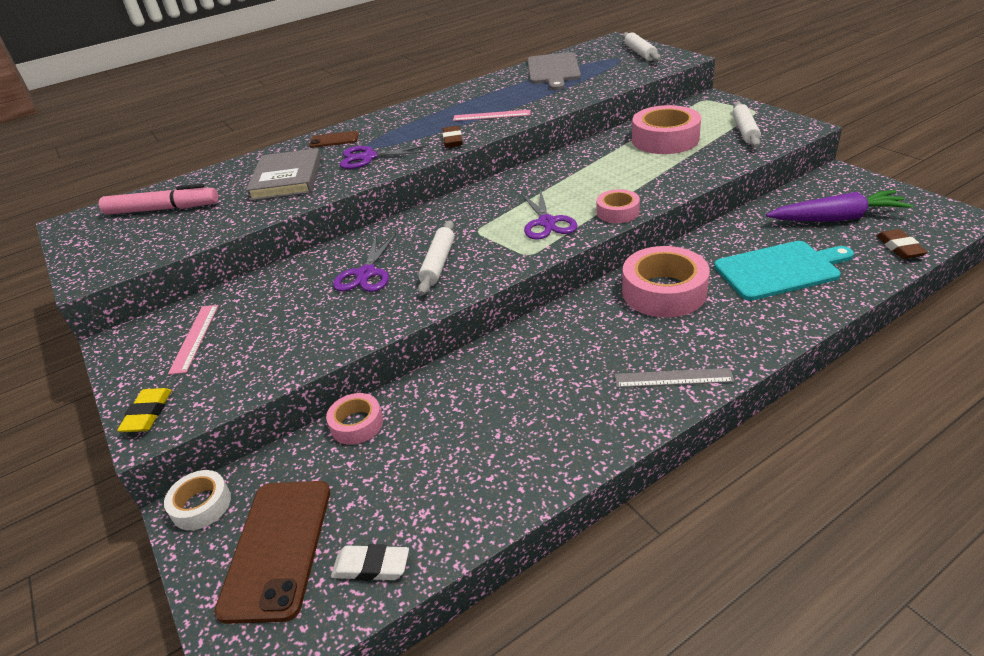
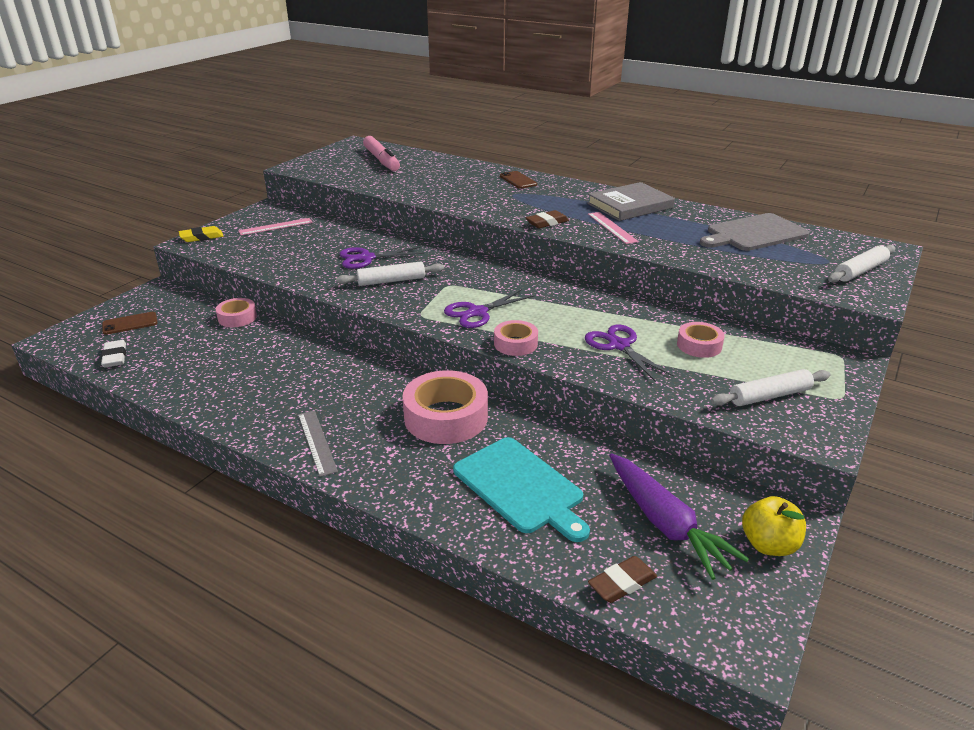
camera: 60 degrees right, 5 degrees down
white tape [164,470,231,530] -> none
brown phone [214,481,330,624] -> brown phone [102,312,157,335], size x0.53
grey book [246,148,321,201] -> grey book moved to [587,182,675,221]
purple scissors [340,145,429,169] -> purple scissors moved to [585,325,674,381]
pink tape [632,105,701,154] -> pink tape [677,322,725,358], size x0.55
none -> yellow apple [742,496,806,556]

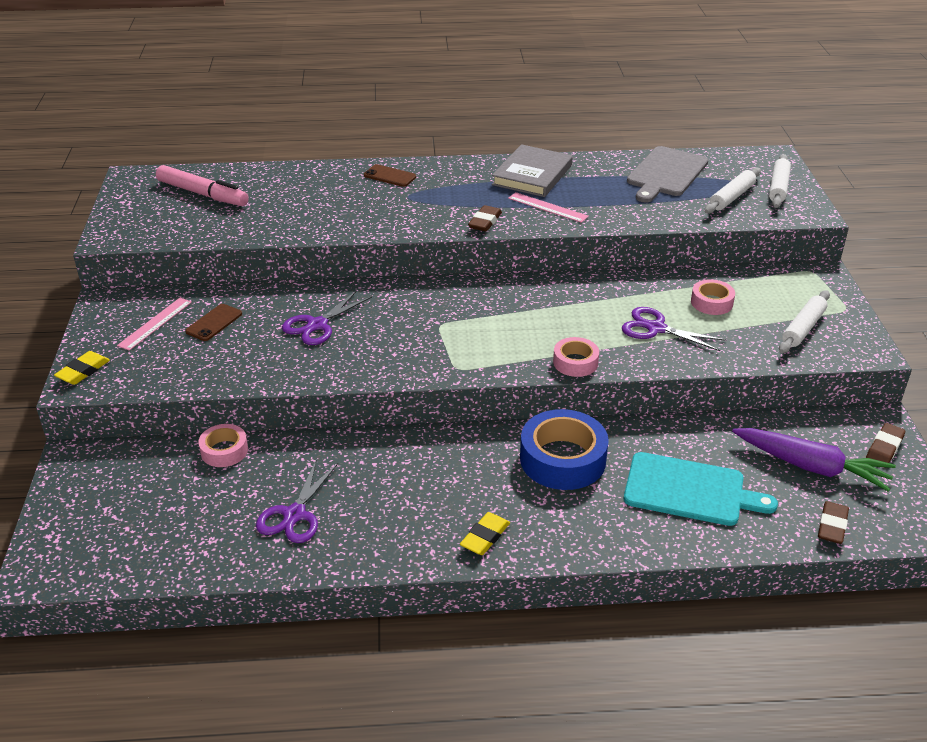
camera: 35 degrees left, 5 degrees up
white eraser [101,340,126,367] -> none
brown phone [102,312,157,335] -> brown phone moved to [185,304,242,341]
grey ruler [298,410,338,477] -> yellow eraser [460,512,510,555]
white rolling pin [336,262,444,286] -> white rolling pin moved to [704,168,761,214]
pink tape [402,370,488,444] -> blue tape [520,409,609,490]
purple scissors [444,289,534,328] -> purple scissors moved to [256,459,338,543]
yellow apple [742,496,806,556] -> brown eraser [866,423,905,468]

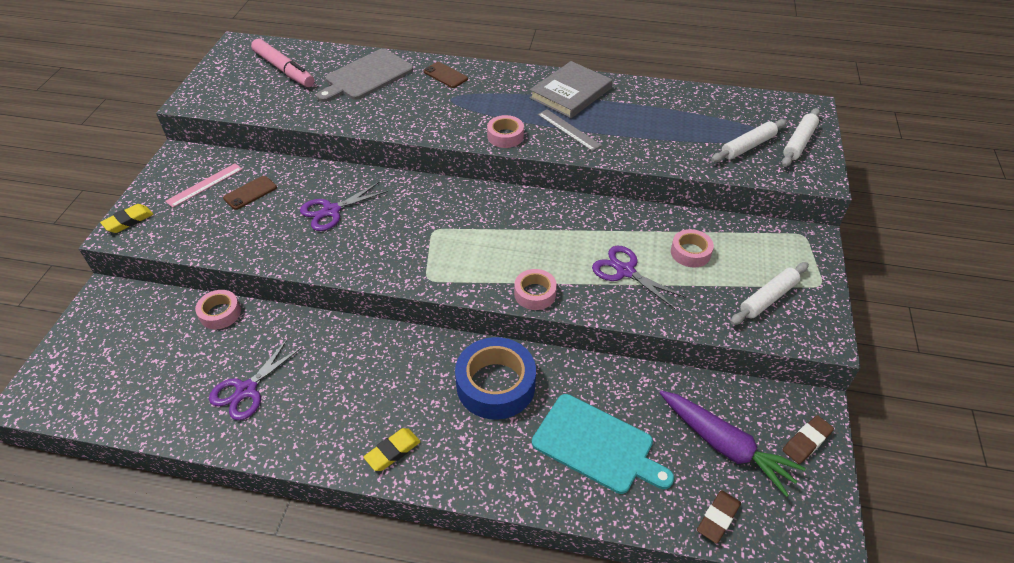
camera: 15 degrees right, 10 degrees up
brown eraser [468,205,502,232] -> pink tape [487,115,524,148]
pink ruler [508,192,589,223] -> grey ruler [538,109,602,151]
grey cutting board [627,146,708,203] -> grey cutting board moved to [317,49,413,102]

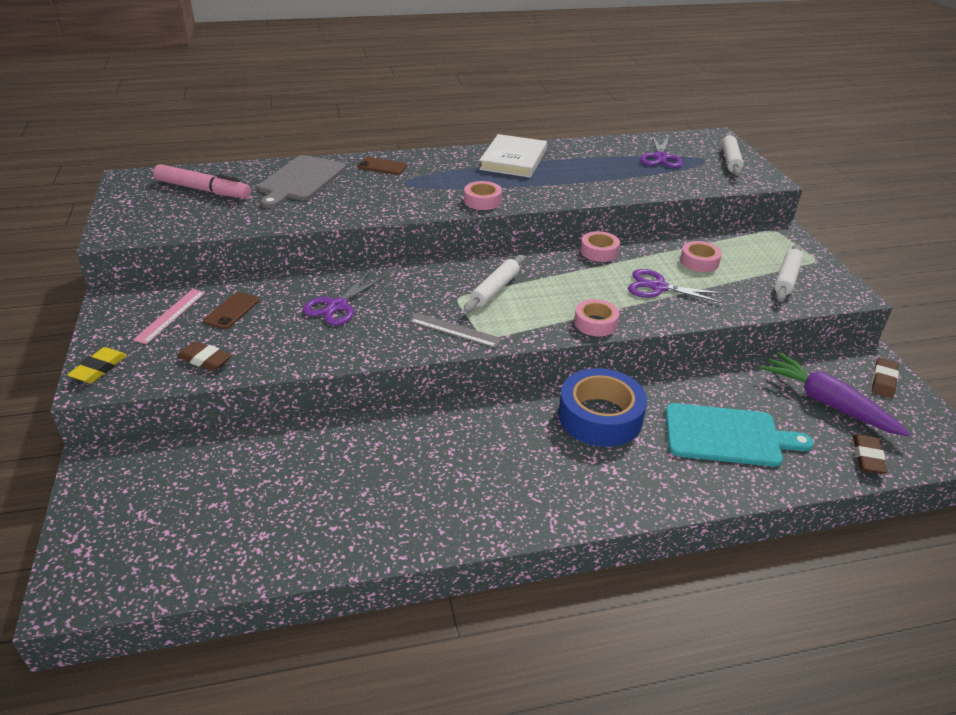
camera: 25 degrees left, 10 degrees down
pink tape [195,290,241,329] -> pink tape moved to [581,231,620,262]
purple scissors [209,338,303,420] -> purple scissors moved to [640,135,683,168]
yellow eraser [364,428,421,471] -> none
grey book [530,61,612,118] -> white book [479,134,547,178]
grey ruler [538,109,602,151] -> grey ruler moved to [410,313,502,348]
purple carrot [660,391,806,497] -> purple carrot turned 150 degrees counterclockwise [760,352,910,436]
white rolling pin [711,119,787,162] -> white rolling pin moved to [464,255,525,313]
none -> brown eraser [177,341,232,371]

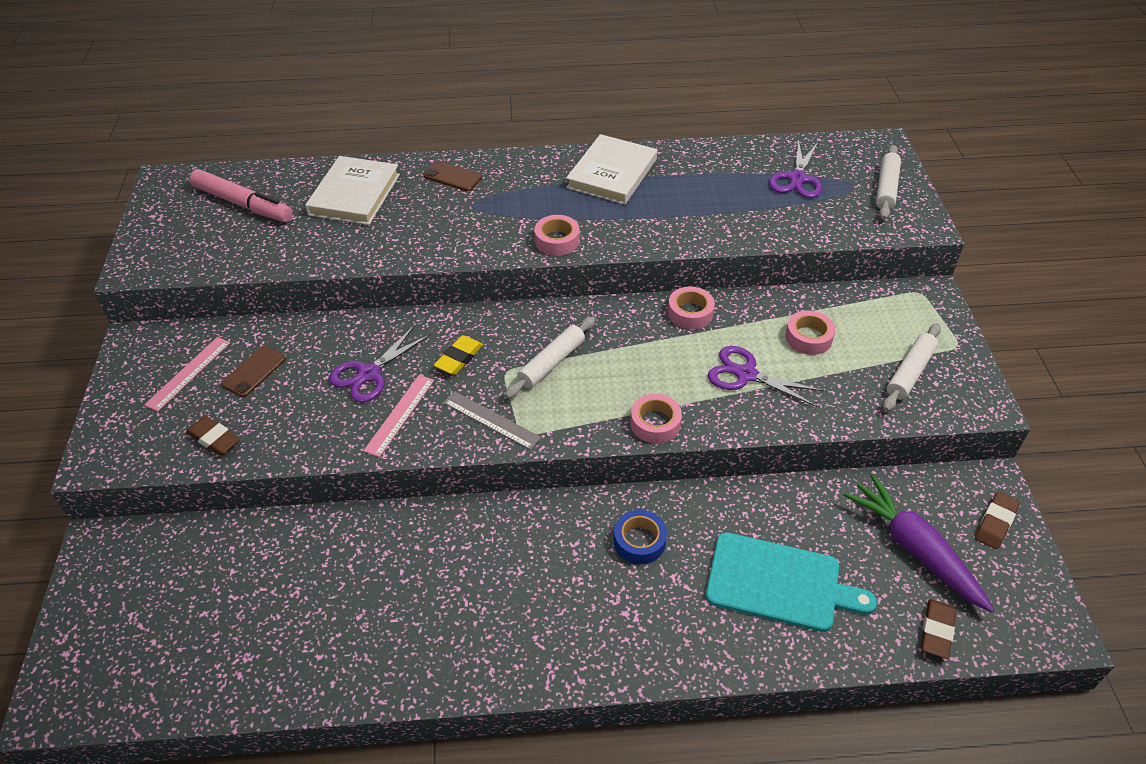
camera: 10 degrees right, 10 degrees up
yellow eraser [67,347,127,383] -> yellow eraser moved to [434,335,483,375]
grey cutting board [258,155,346,208] -> white book [305,156,400,225]
blue tape [558,368,647,447] -> blue tape [614,510,667,564], size x0.55
none -> pink ruler [363,375,434,457]

